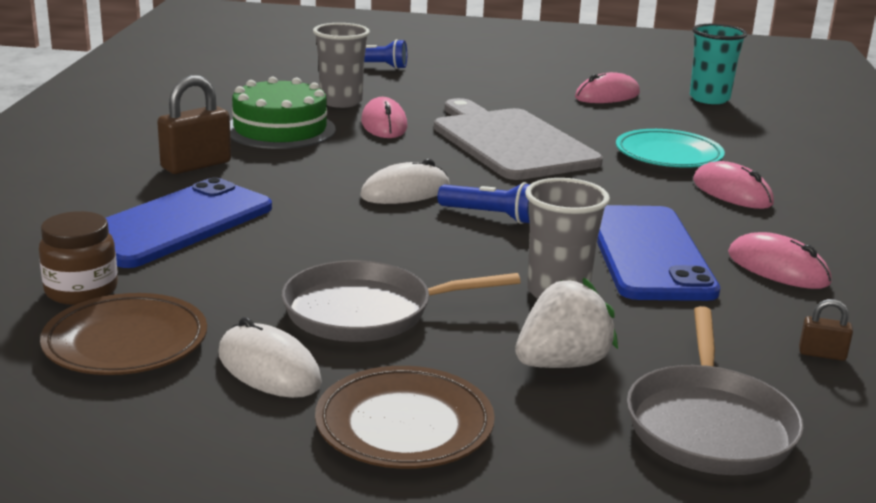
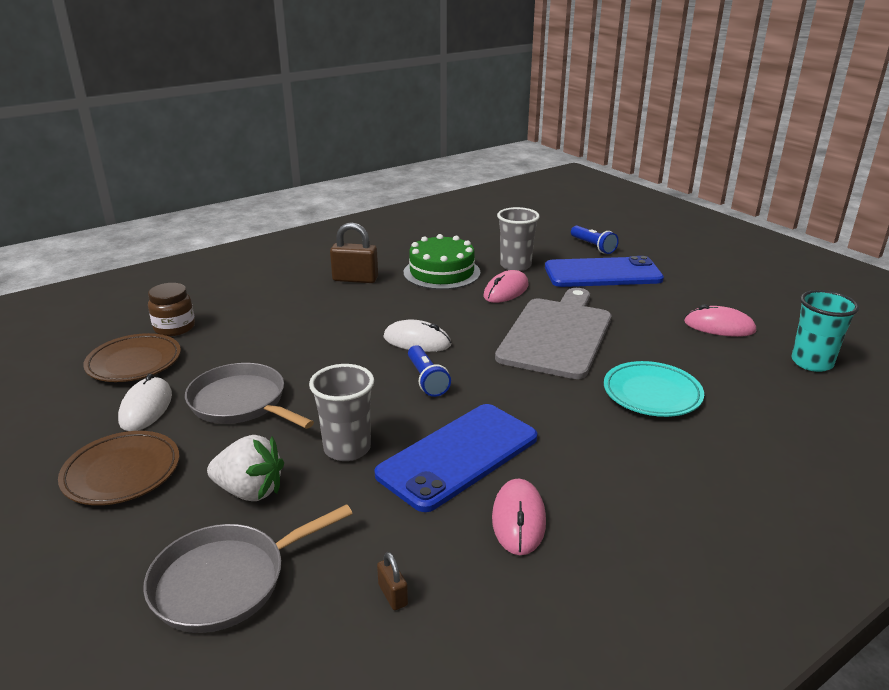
camera: 50 degrees right, 5 degrees up
blue phone [106,178,272,268] -> blue phone moved to [545,256,664,287]
pink mouse [693,161,774,209] -> none

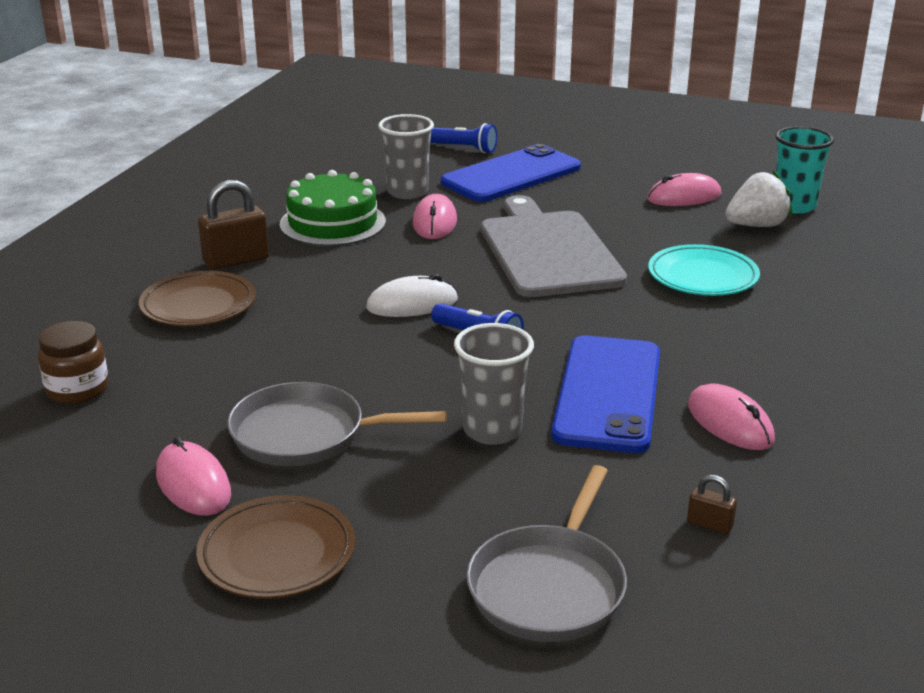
camera: 35 degrees left, 0 degrees up
brown plate [83,333,181,382] -> brown plate moved to [139,271,256,327]
white mouse [118,374,172,431] -> pink mouse [156,437,231,516]
white strawberry [207,435,284,501] -> white strawberry moved to [725,170,792,227]

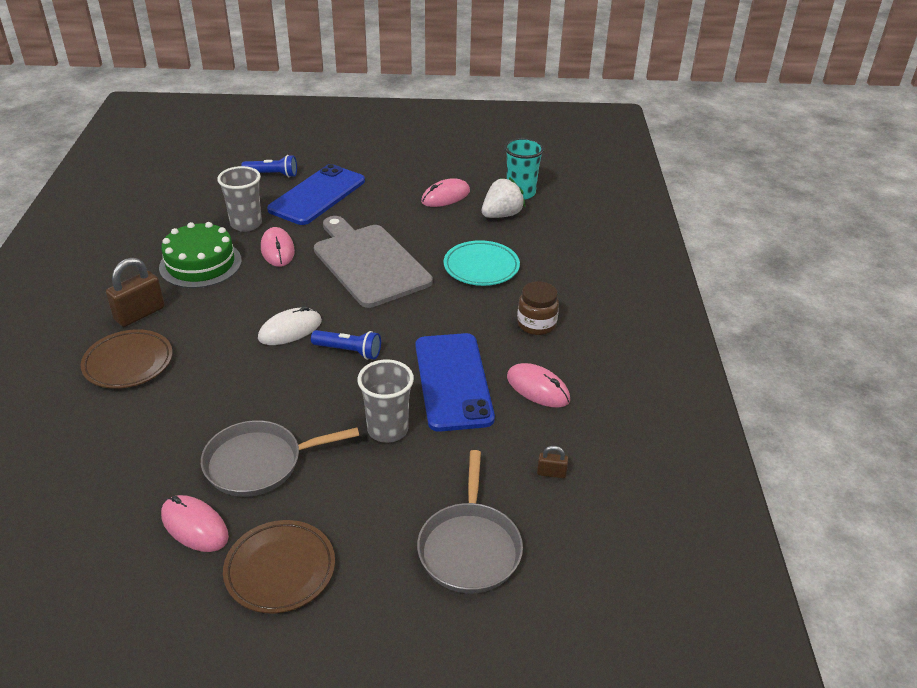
camera: 20 degrees left, 10 degrees up
brown jar [38,321,109,404] -> brown jar moved to [517,281,559,335]

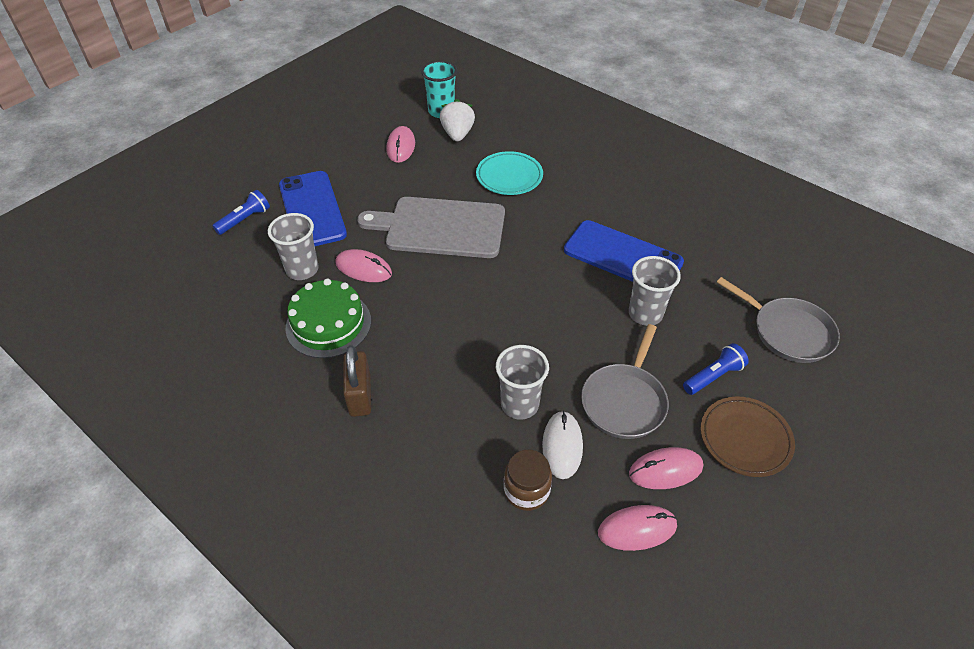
camera: 50 degrees left, 10 degrees up
brown plate [80,329,173,389] -> none
white mouse [258,306,322,345] -> white mouse moved to [542,411,583,479]
blue flashlight [311,330,381,360] -> blue flashlight moved to [683,343,749,395]
pink mouse [507,363,570,408] -> pink mouse moved to [598,505,677,551]
brown jar [517,281,559,335] -> brown jar moved to [504,450,552,511]
brown padlock [537,446,568,479] -> none
none -> grey cup [496,345,549,420]

